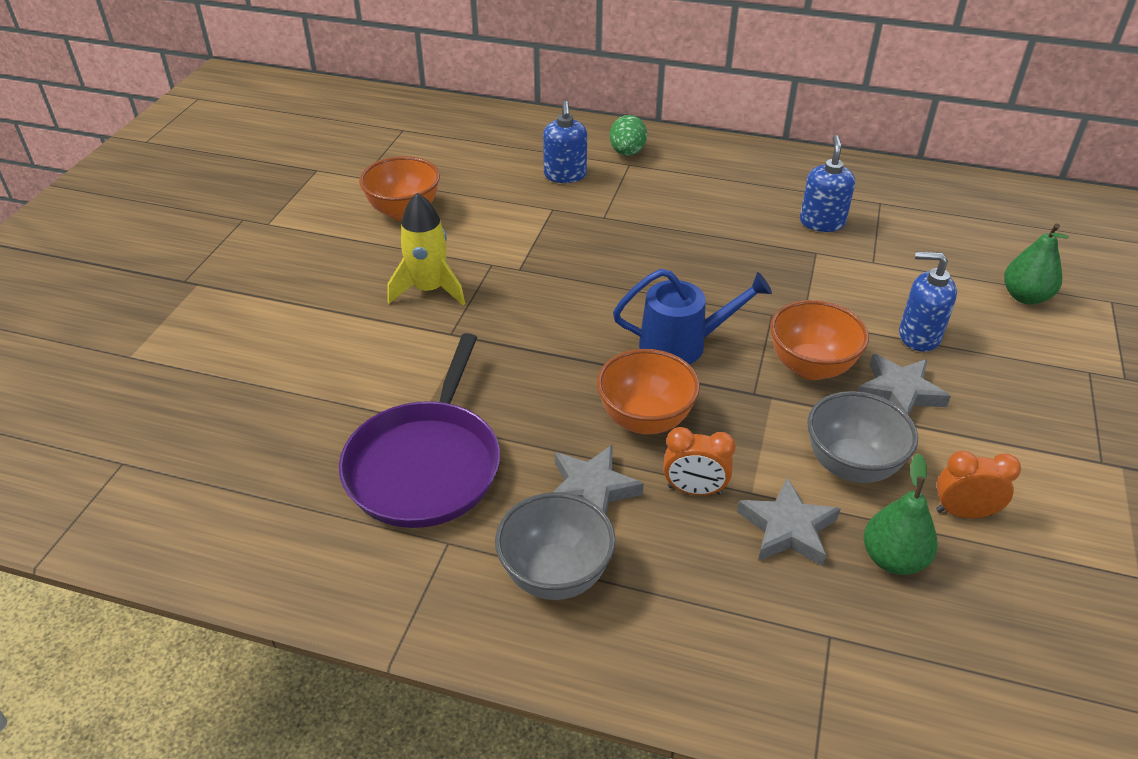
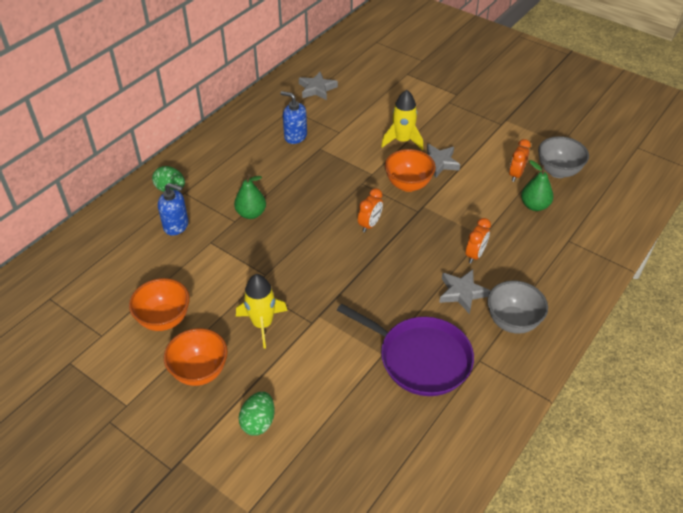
camera: 70 degrees left, 5 degrees up
orange bowl [597,349,700,435] -> orange bowl moved to [164,328,228,386]
blue watering can [613,269,772,364] -> orange clock [358,188,383,232]
grey star [737,477,840,566] -> grey star moved to [299,72,338,100]
grey bowl [807,391,918,483] -> grey bowl moved to [538,136,589,178]
blue soap dispenser [899,252,957,352] -> yellow rocket [381,90,423,150]
green pear [1004,223,1069,305] -> green pear moved to [234,174,266,219]
none -> green egg [239,392,275,436]

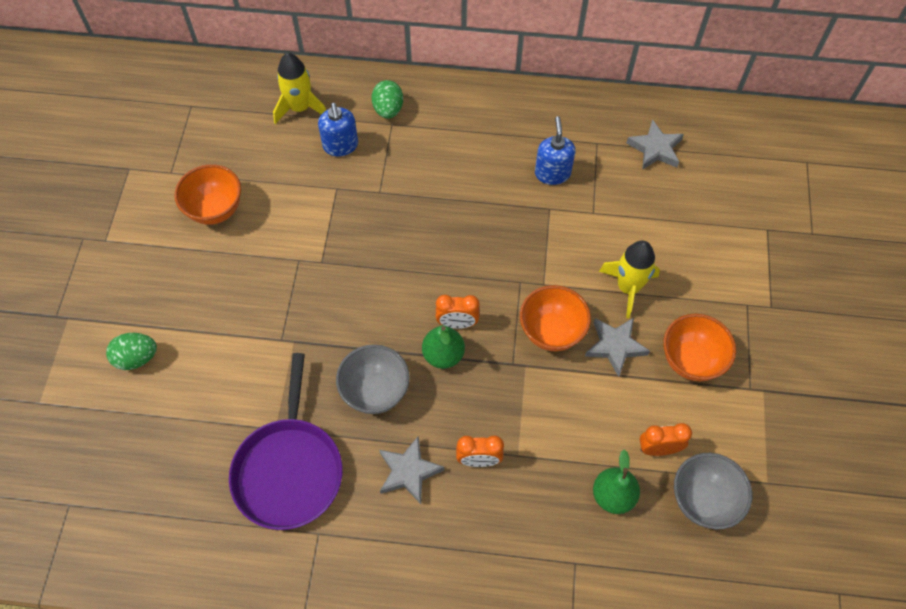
camera: 60 degrees right, 15 degrees up
orange bowl [164,328,228,386] -> orange bowl moved to [663,314,736,381]
green pear [234,174,266,219] -> green pear moved to [422,325,465,369]
yellow rocket [236,274,288,349] -> yellow rocket moved to [273,53,326,124]
grey bowl [487,280,548,334] -> grey bowl moved to [336,344,410,414]

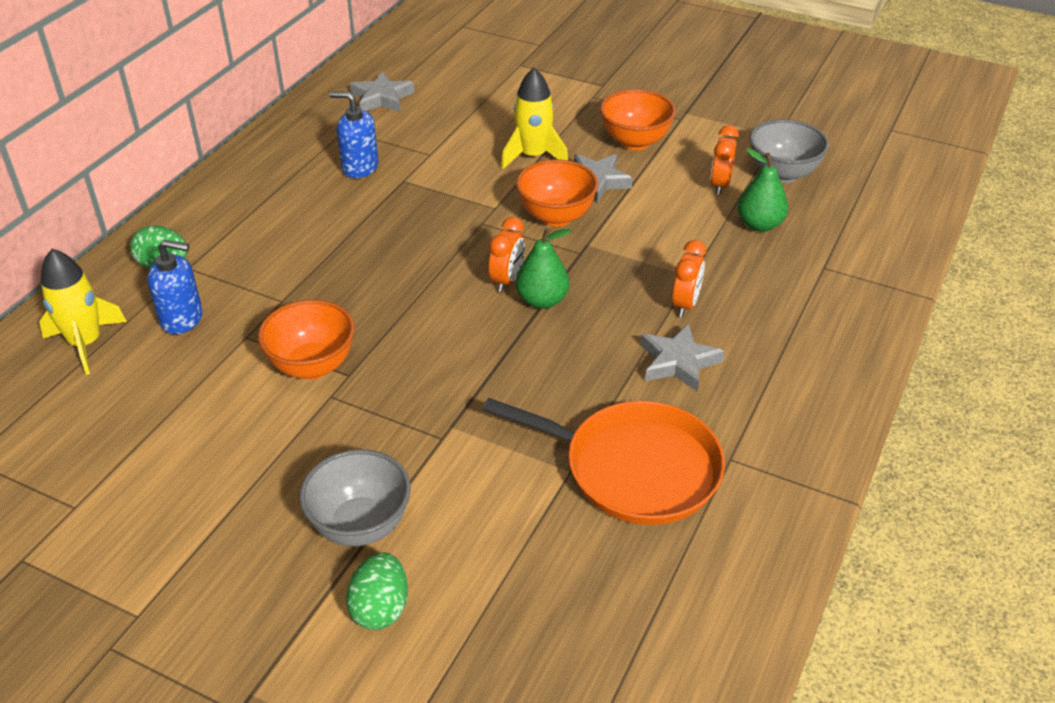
camera: 70 degrees left, 20 degrees down
orange bowl [174,164,241,225] -> orange bowl moved to [258,300,355,379]
purple pan [229,353,342,530] -> orange pan [483,398,725,525]
grey bowl [336,344,410,414] -> grey bowl moved to [299,449,411,546]

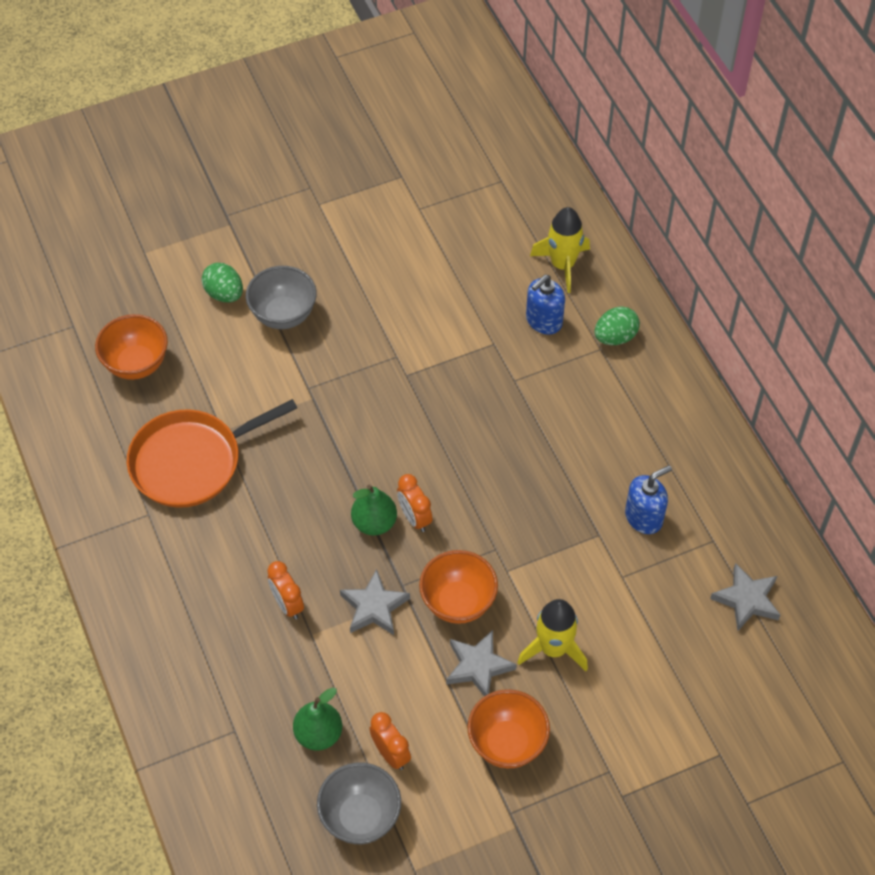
camera: 130 degrees right, 15 degrees up
orange bowl [258,300,355,379] -> orange bowl moved to [95,314,168,380]
grey star [640,323,725,392] -> grey star moved to [340,569,410,635]

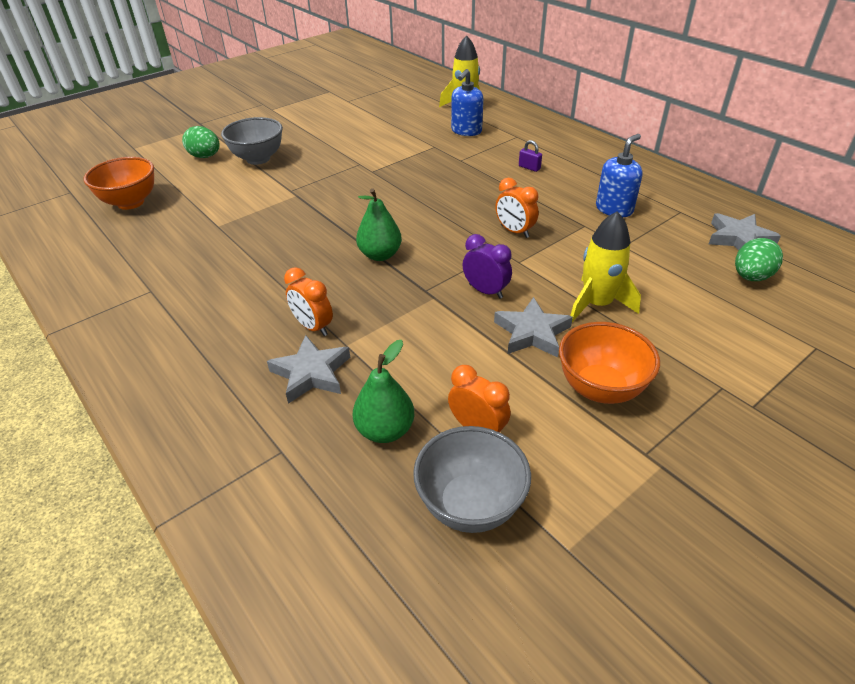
camera: 15 degrees left, 15 degrees down
orange pan [127,399,297,508] -> none
grey star [340,569,410,635] -> grey star moved to [267,335,350,404]
orange clock [397,474,432,532] -> orange clock moved to [495,178,539,238]
orange bowl [419,550,498,624] -> purple clock [463,234,512,299]
green egg [594,306,640,345] -> green egg moved to [735,238,783,281]
none -> purple padlock [519,140,542,172]

